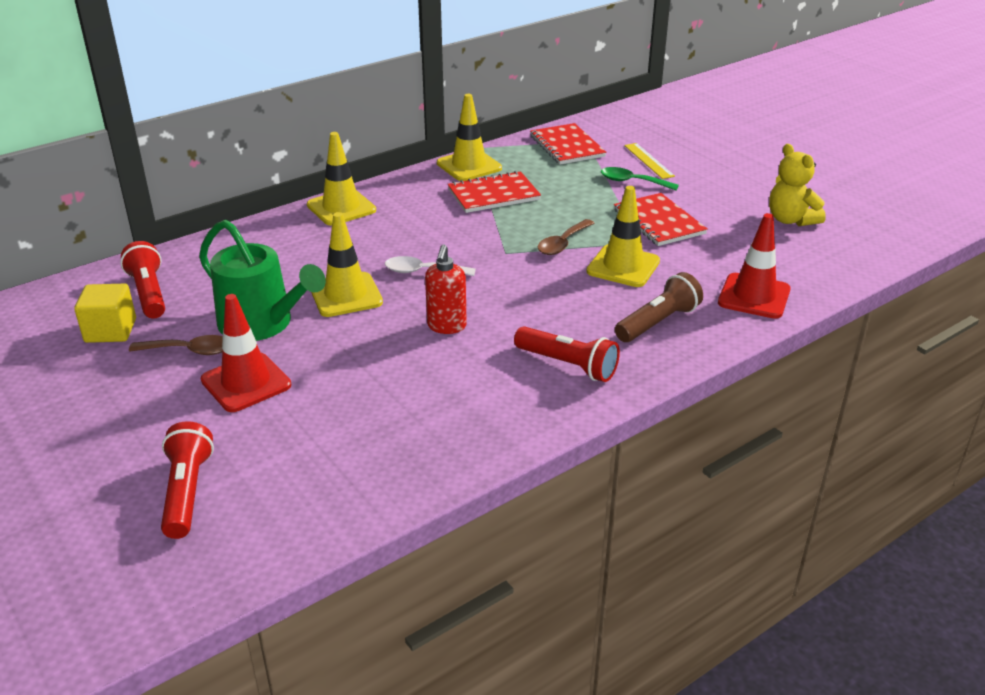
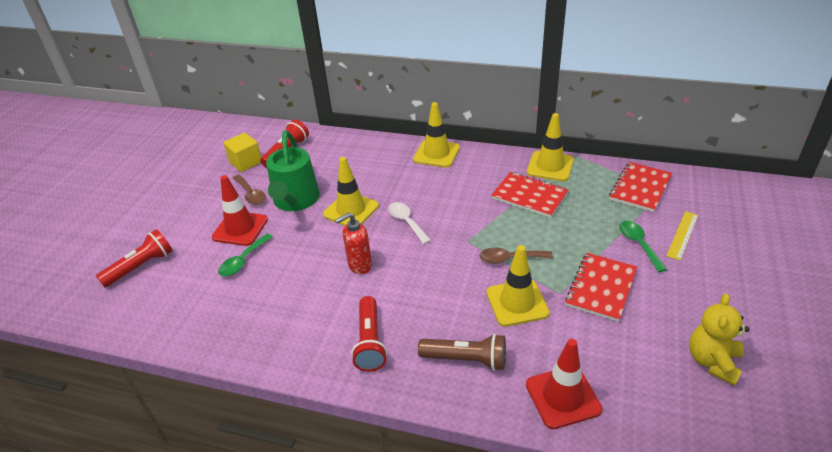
camera: 55 degrees right, 5 degrees up
none -> green spoon [218,234,273,276]

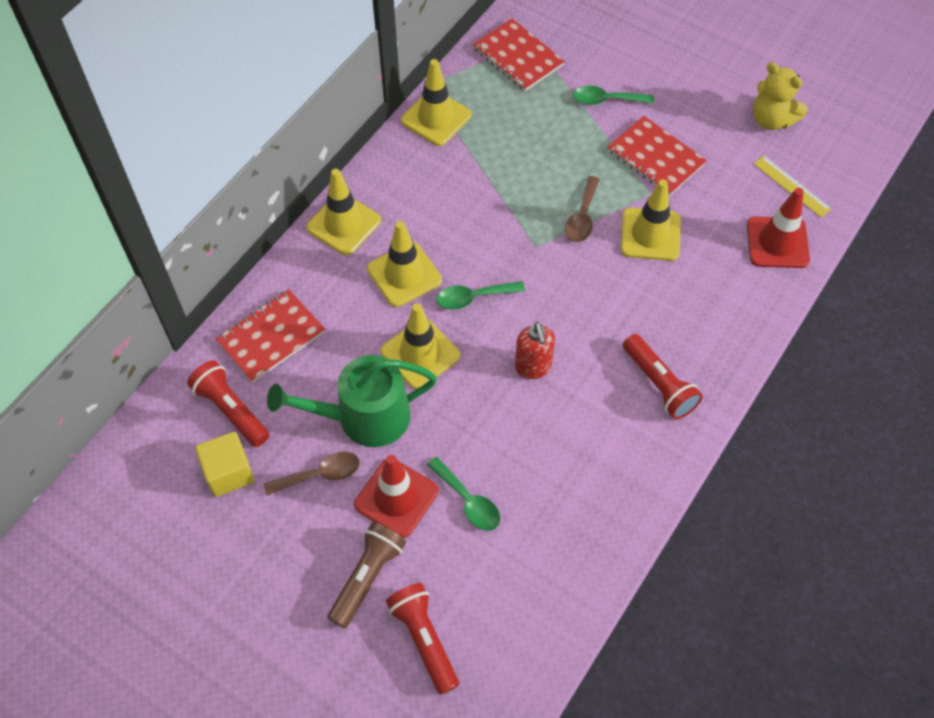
camera: 75 degrees left, 20 degrees up
green watering can [266,131,320,211] -> green watering can turned 150 degrees clockwise [267,355,437,447]
red flashlight [351,296,387,372] -> red flashlight turned 45 degrees clockwise [623,334,703,419]
white spoon [388,202,431,244] -> green spoon [437,281,525,310]
brown flashlight [418,334,506,371] -> brown flashlight moved to [327,522,406,628]
red notebook [491,172,569,218] -> red notebook moved to [216,289,325,383]
yellow ruler [666,211,698,261] -> yellow ruler moved to [754,156,832,218]
none -> yellow traffic cone [367,221,442,307]

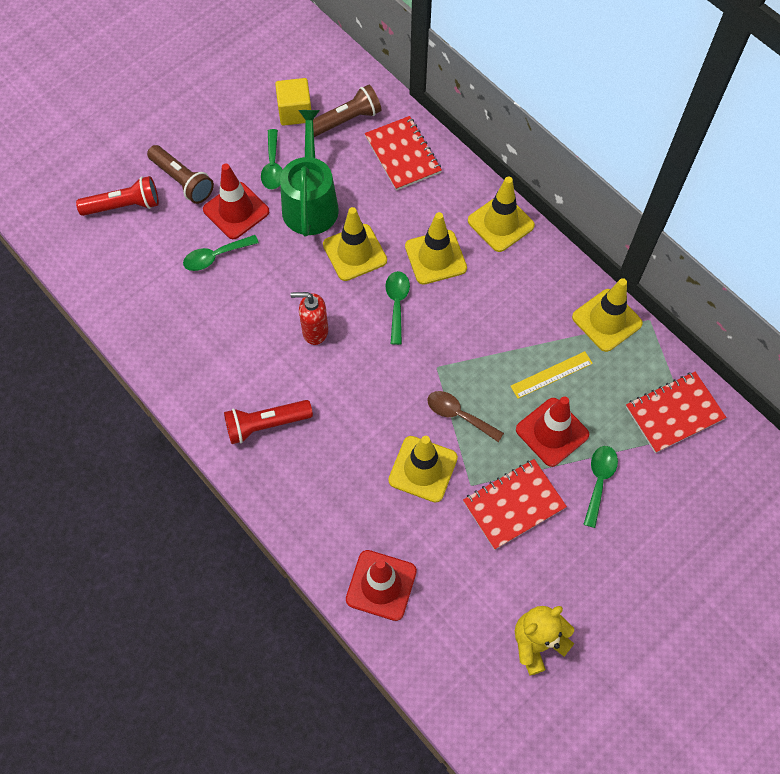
camera: 105 degrees right, 5 degrees up
red flashlight [187,360,270,447] -> brown flashlight [313,85,381,137]
brown spoon [263,452,360,495] -> green spoon [261,129,283,190]
yellow ruler [754,156,832,218] -> yellow ruler moved to [510,351,593,399]
none -> red traffic cone [516,396,589,467]

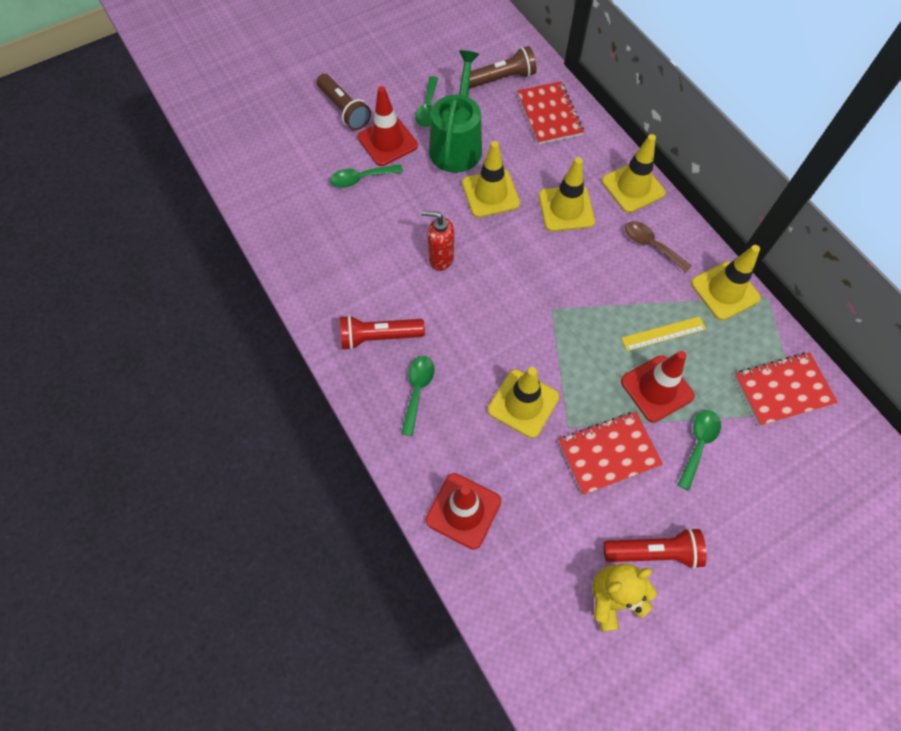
camera: 10 degrees right, 0 degrees up
red flashlight [76,176,159,216] -> red flashlight moved to [603,528,707,569]
yellow cube [275,78,311,126] -> none
green spoon [385,271,410,345] -> green spoon moved to [401,356,435,436]
brown spoon [427,391,504,442] -> brown spoon moved to [625,221,692,272]

